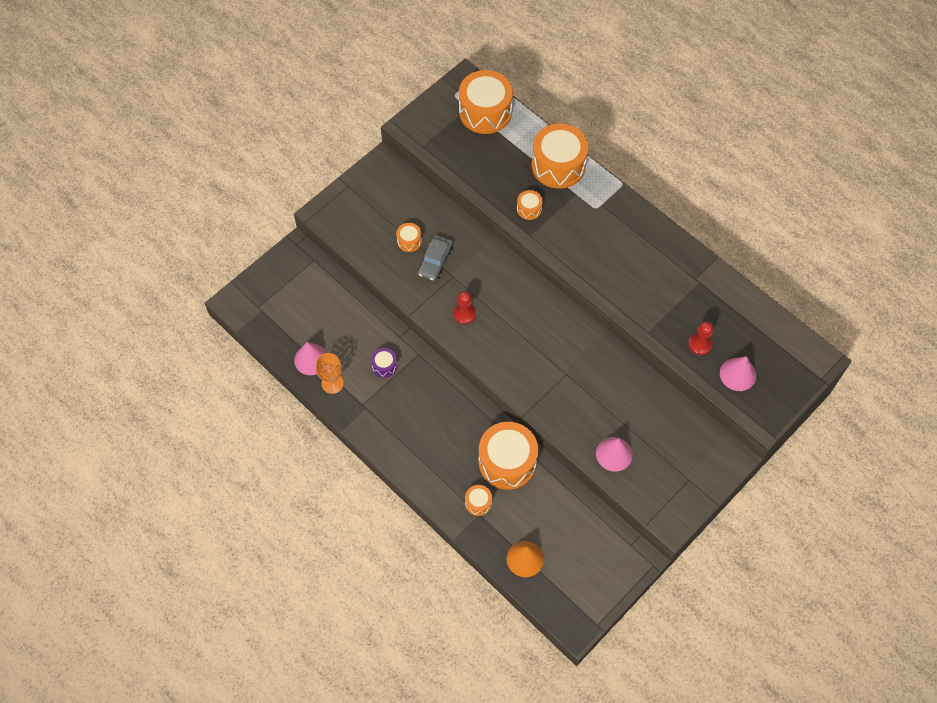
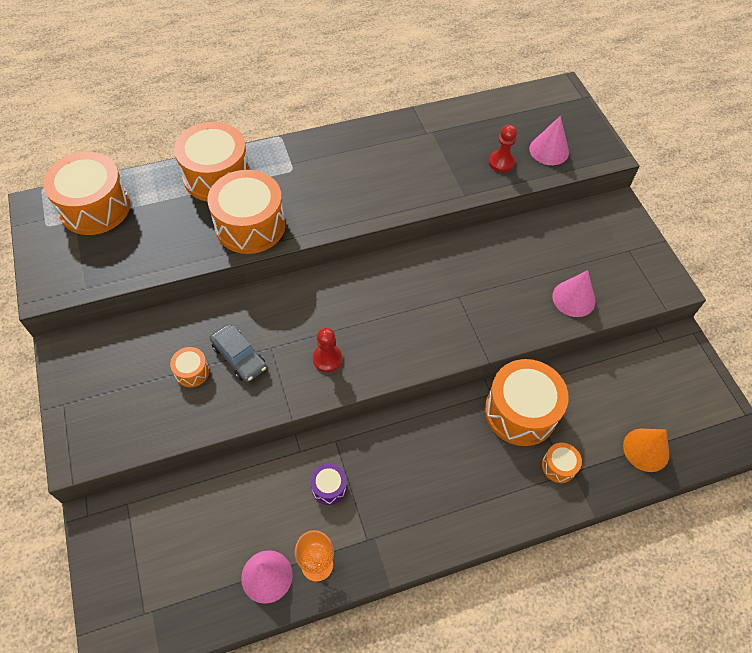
camera: 65 degrees left, 5 degrees down
orange drum [517,190,543,220] -> orange drum [208,170,285,254], size x2.20

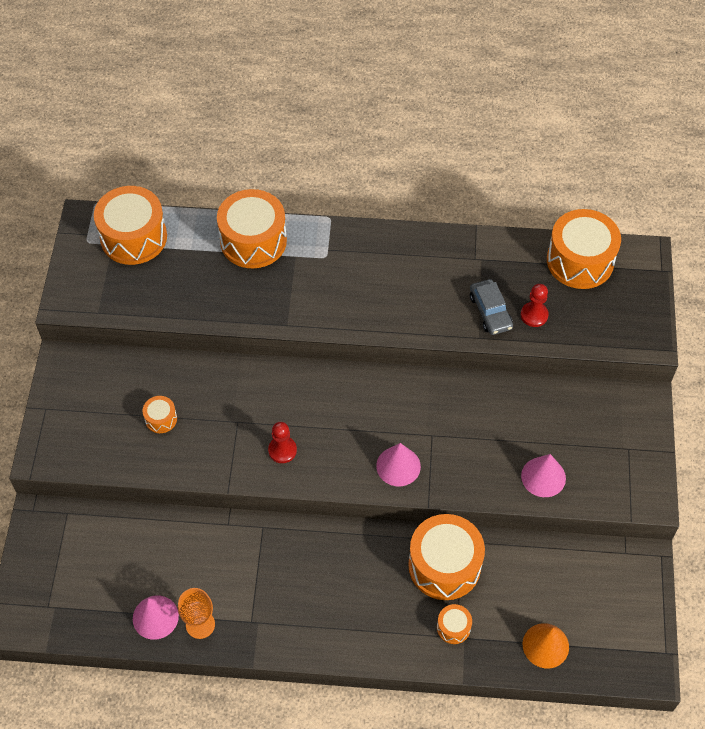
camera: 25 degrees right, 0 degrees up
orange drum [208,170,285,254] -> orange drum moved to [547,209,621,289]
grey car [210,324,267,382] -> grey car moved to [470,279,513,335]
purple drum [310,463,347,505] -> none
pink cone [529,116,569,165] -> pink cone moved to [376,443,421,486]

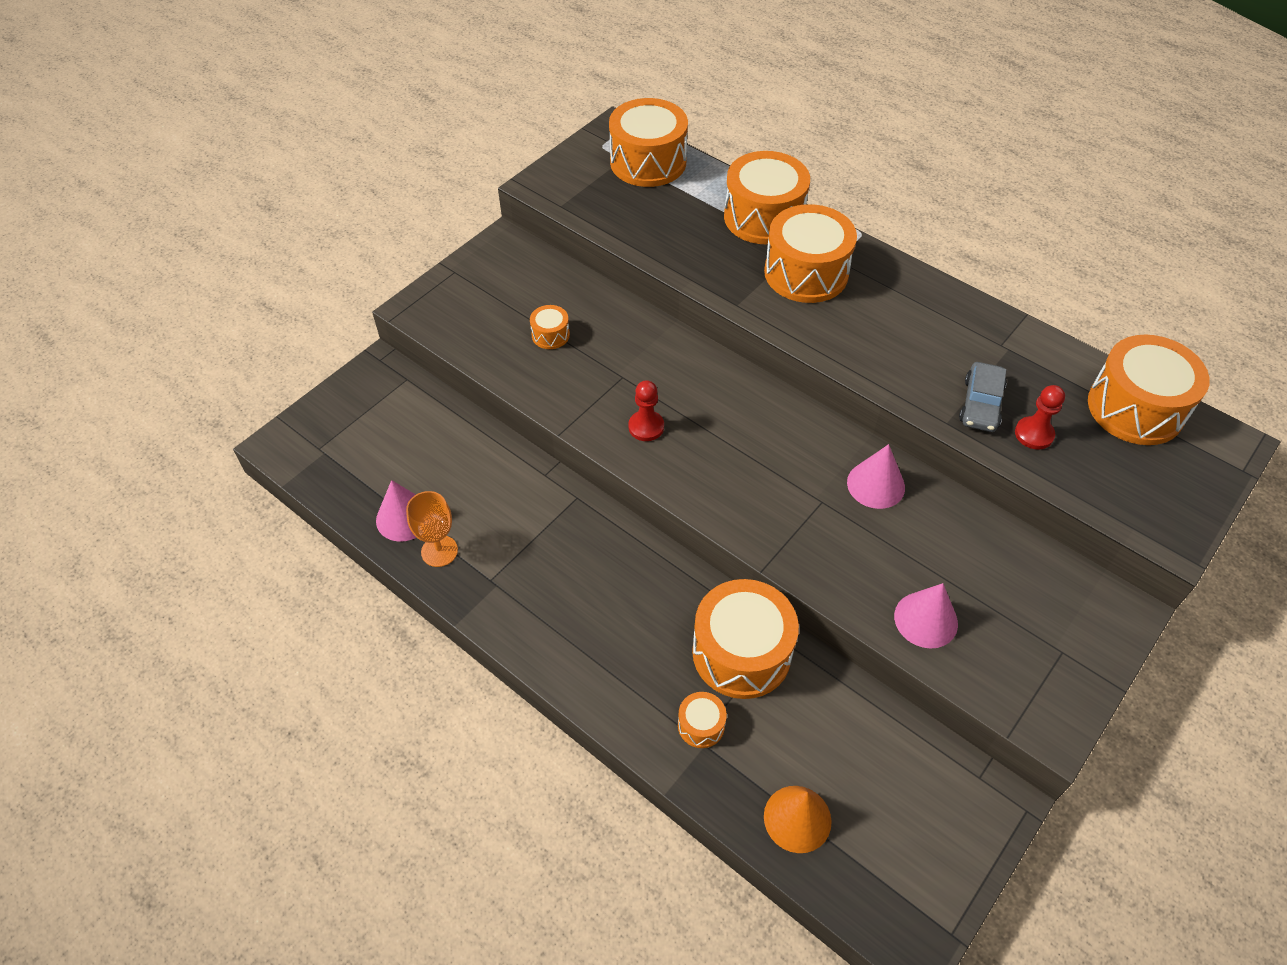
camera: 35 degrees right, 5 degrees down
pink cone [376,443,421,486] -> pink cone moved to [847,444,905,509]
none -> orange drum [764,204,857,303]

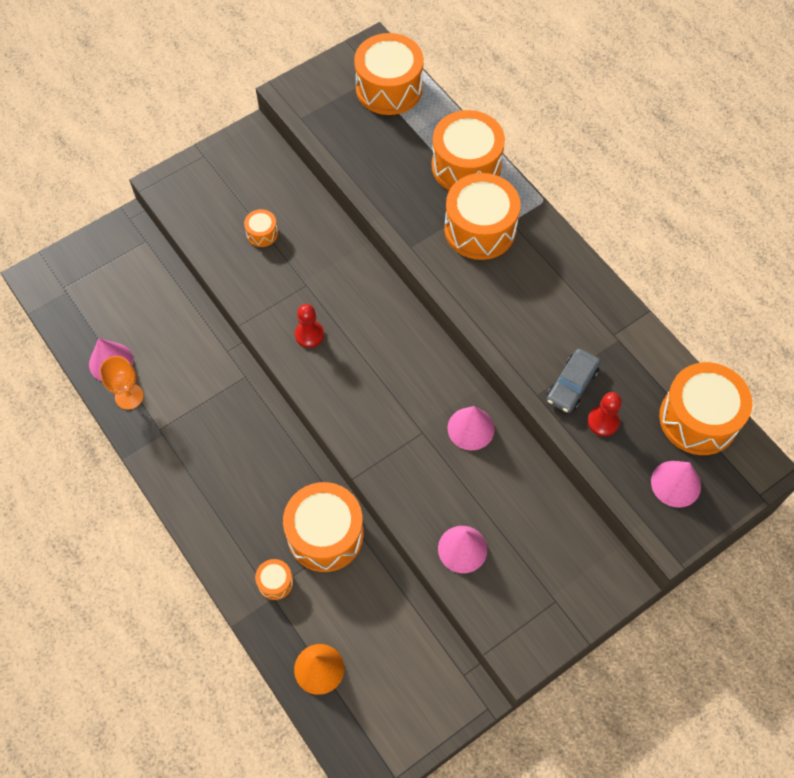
camera: 15 degrees right, 10 degrees up
none -> pink cone [651,461,701,508]

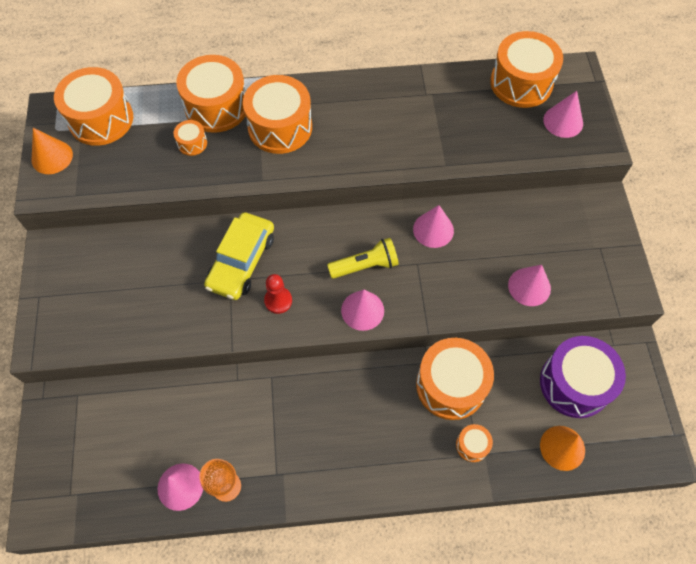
camera: 60 degrees left, 0 degrees up
orange drum [244,209,278,247] -> orange drum moved to [173,120,207,156]
grey car [546,349,601,413] -> none
red pawn [588,392,622,436] -> none
none -> orange cone [31,128,73,174]
none -> yellow car [204,212,274,300]
none -> yellow flashlight [327,238,399,279]
none -> pink cone [341,290,384,331]
none -> purple drum [540,336,626,418]

